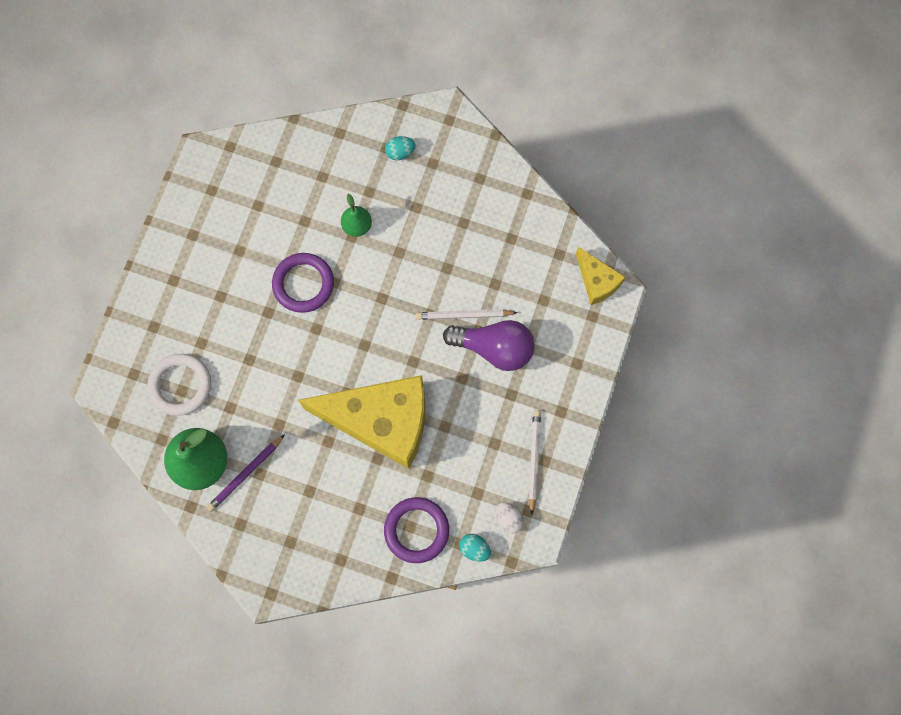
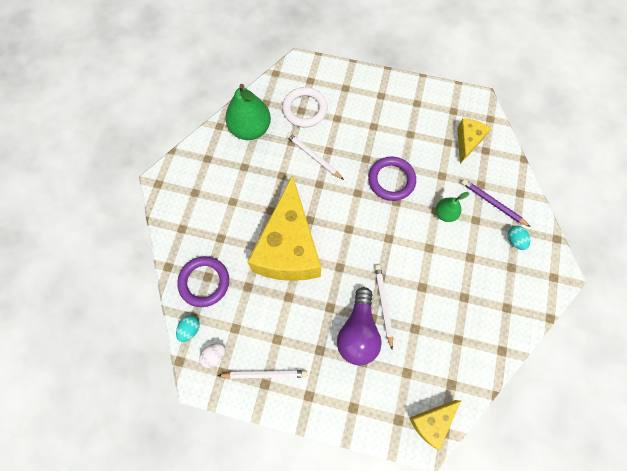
camera: 85 degrees right, 5 degrees down
purple pencil [207,434,285,512] -> purple pencil moved to [461,179,530,227]
none -> white pencil [286,132,344,180]
none -> yellow cheese [457,118,491,164]

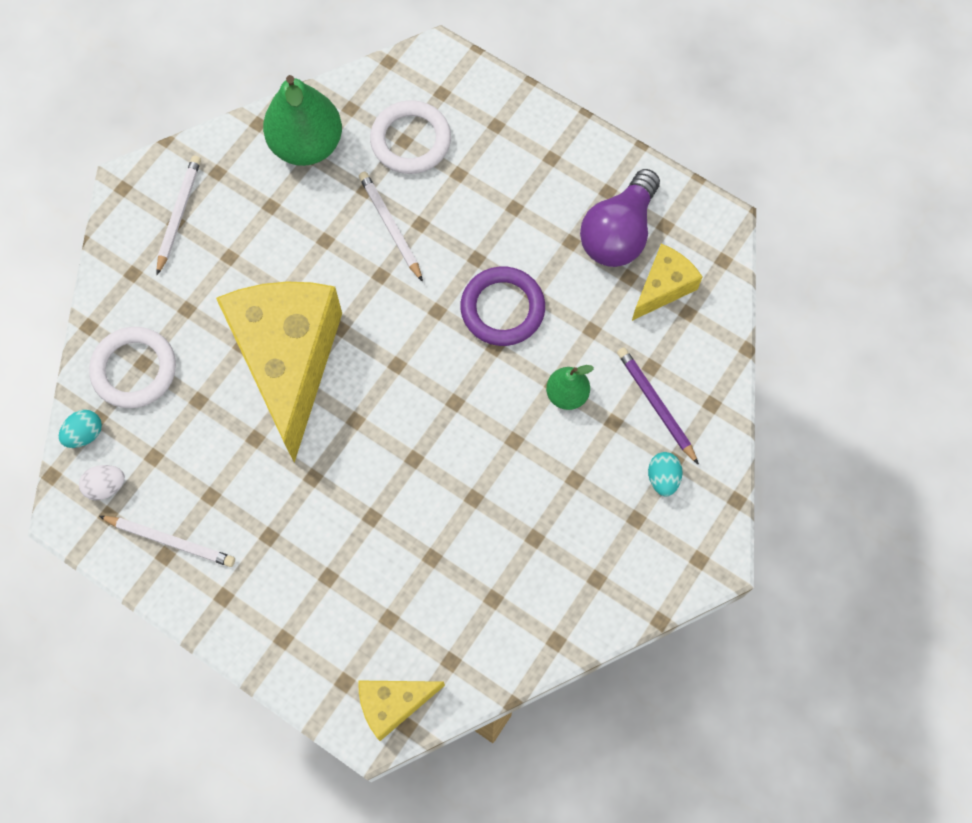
camera: 20 degrees right, 0 degrees up
purple ring [177,256,229,307] -> white ring [89,327,176,408]
yellow cheese [247,175,321,281] -> yellow cheese turned 150 degrees clockwise [216,282,342,463]
purple light bulb [337,287,382,365] -> purple light bulb moved to [580,169,660,267]
white pencil [375,265,393,349] -> white pencil moved to [156,156,201,275]

